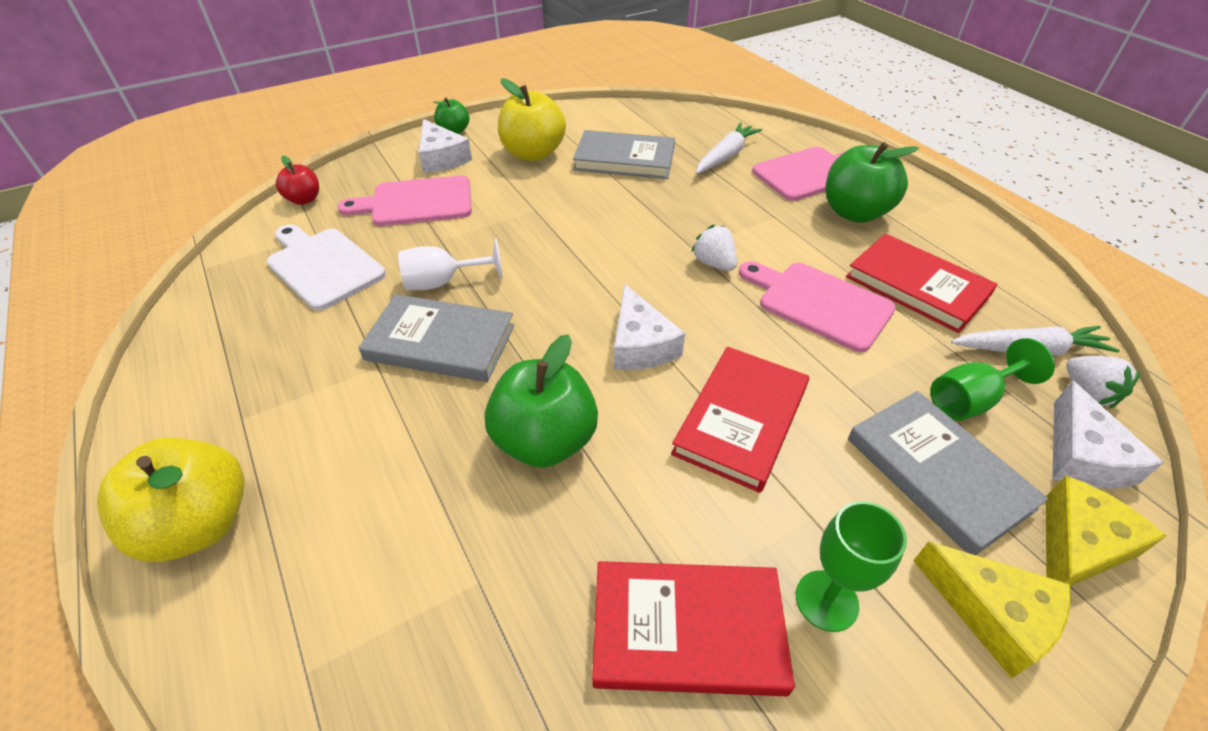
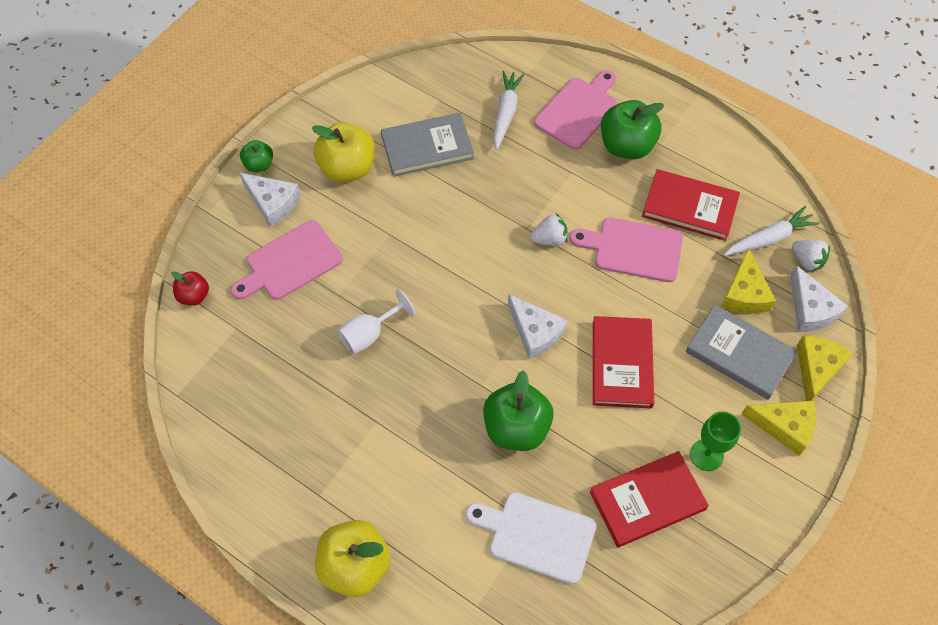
camera: 25 degrees left, 15 degrees up
white cutting board [267,224,386,311] -> white cutting board moved to [466,492,596,584]
grey book [359,294,515,382] -> none
white strawberry [691,225,737,271] -> white strawberry turned 135 degrees clockwise [531,213,568,246]
green goblet [930,338,1055,421] -> yellow cheese [721,248,776,314]

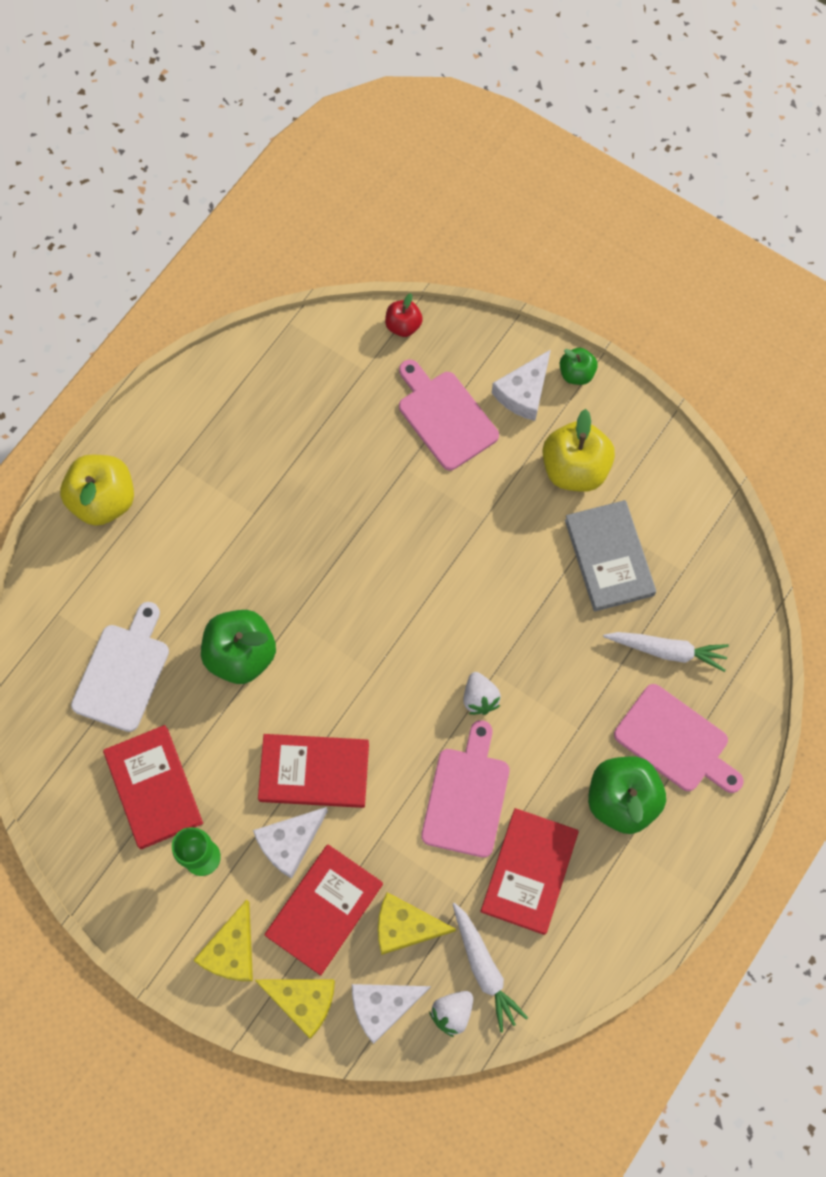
camera: 90 degrees right, 10 degrees up
white goblet [337,289,415,355] -> none
white cheese [508,294,568,359] -> white cheese moved to [253,807,328,879]
grey book [686,305,798,400] -> red book [265,844,383,976]

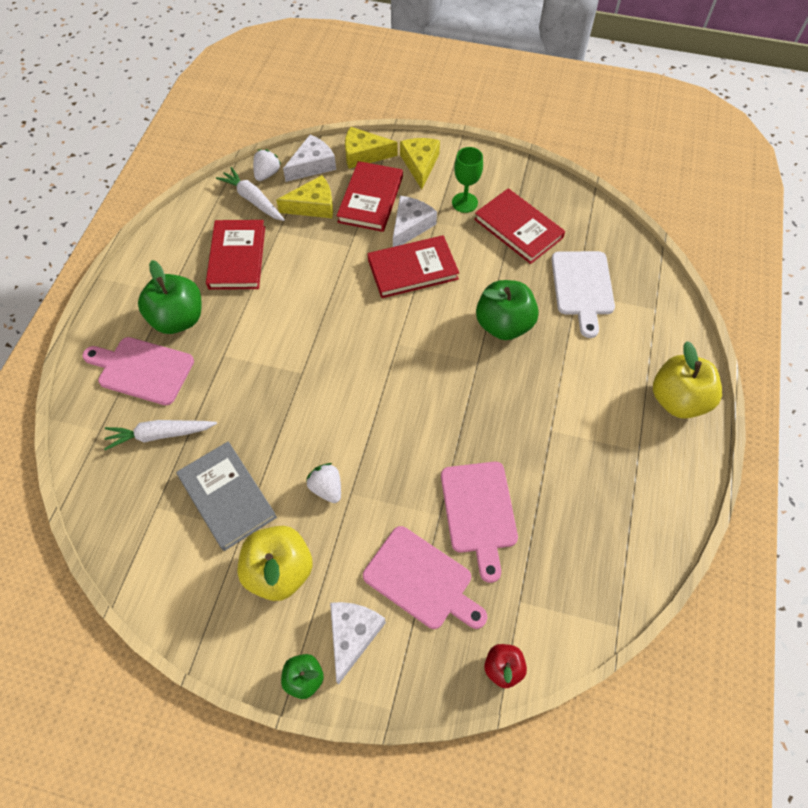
camera: 160 degrees right, 10 degrees down
pink cutting board [421,720,510,858] -> pink cutting board moved to [441,462,518,583]
white strawberry [463,672,501,715] -> white strawberry moved to [306,463,341,503]

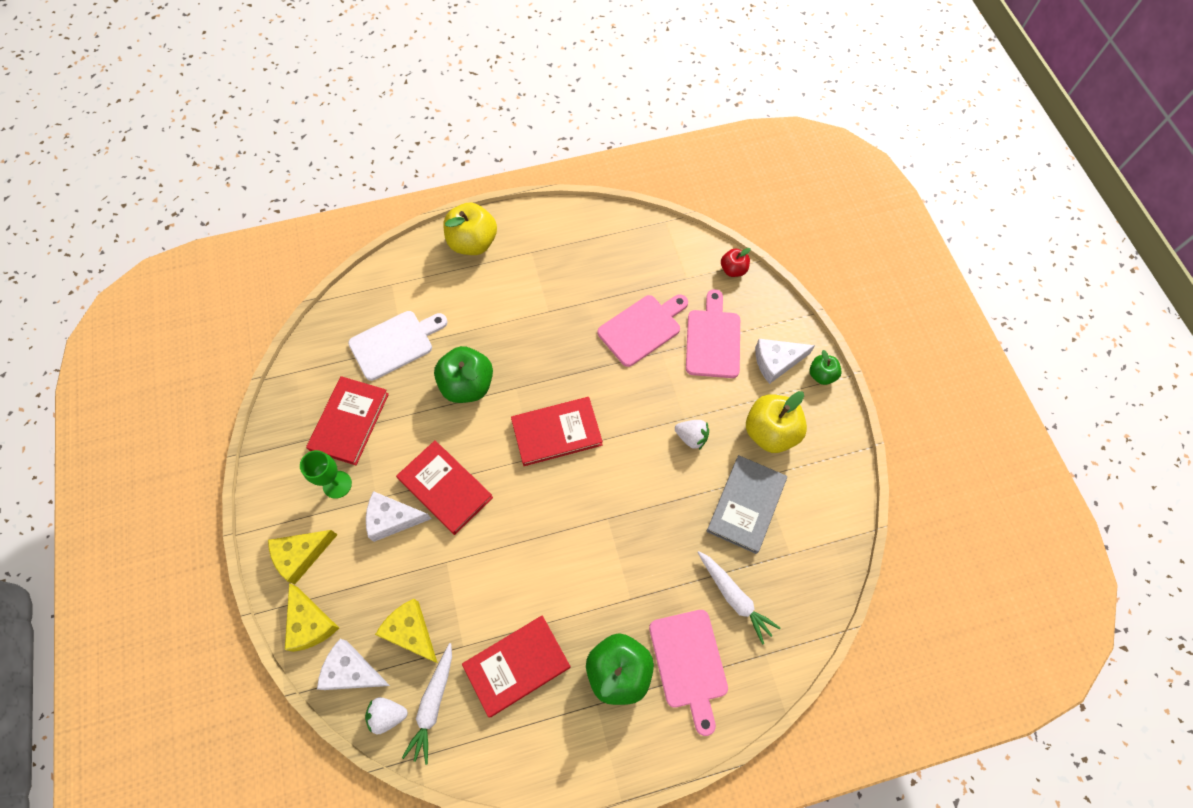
camera: 120 degrees left, 5 degrees up
white strawberry [306,463,341,503] -> white strawberry turned 90 degrees counterclockwise [675,420,709,450]
red book [337,161,403,232] -> red book moved to [511,397,603,466]

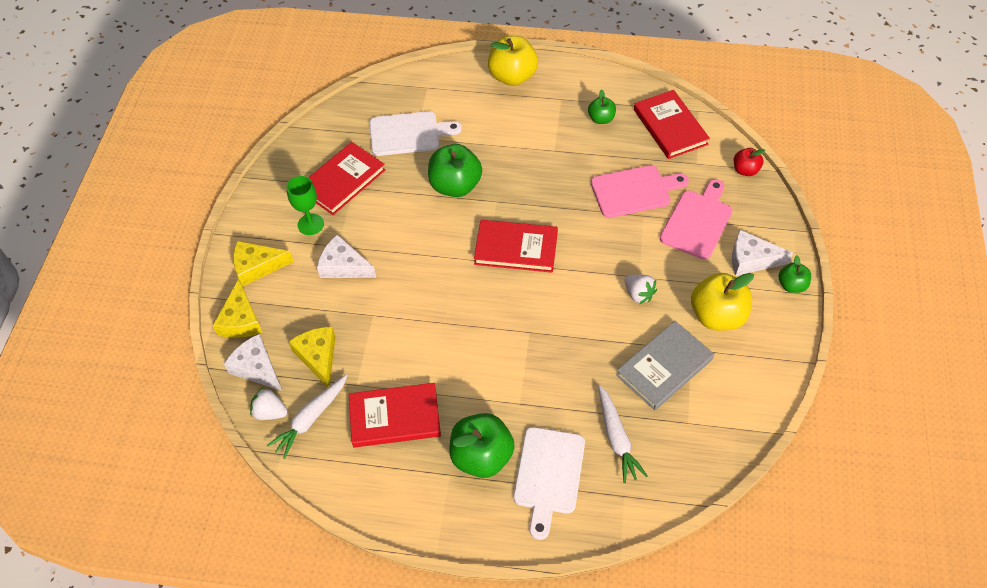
camera: 25 degrees right, 10 degrees down
red book [396,440,493,535] -> red book moved to [634,90,710,159]
pink cutting board [649,610,728,736] -> white cutting board [513,427,585,540]
none -> green apple [588,89,616,124]

